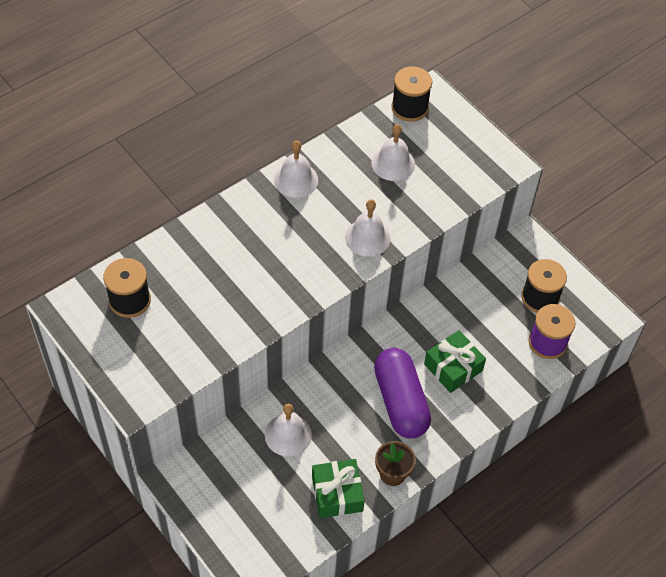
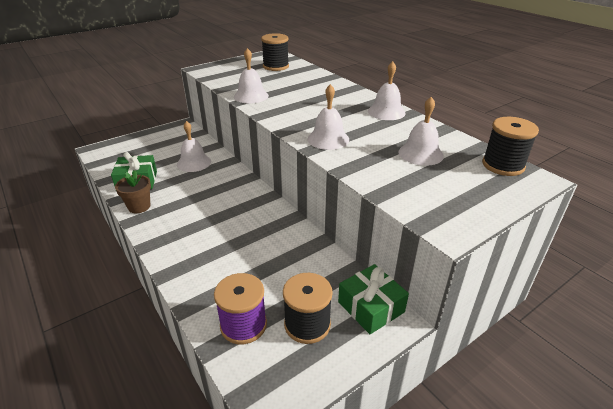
camera: 95 degrees right, 20 degrees down
purple capsule [374,348,431,438] -> none
green gift [424,330,486,393] -> green gift moved to [338,264,409,334]
none -> white bell [234,48,269,103]

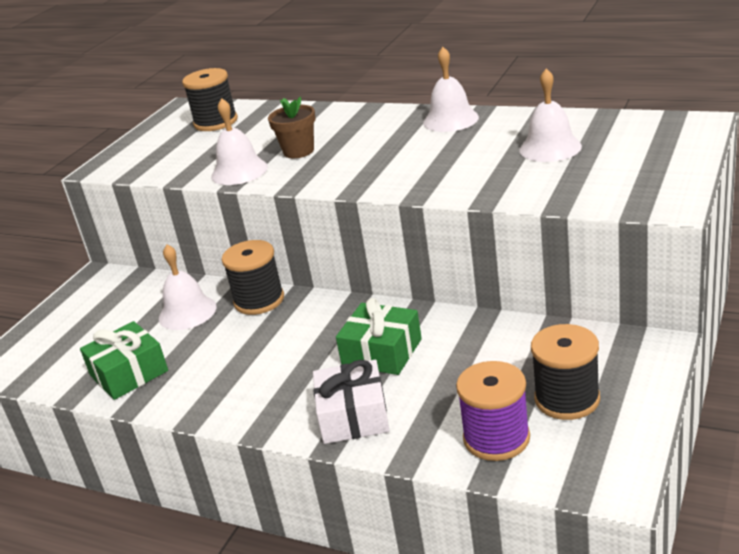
camera: 25 degrees left, 5 degrees down
brown flower pot [115,171,151,213] -> brown flower pot moved to [268,97,315,159]
white bell [308,84,349,150] -> none
green gift [338,264,409,334] -> green gift moved to [336,298,422,375]
black spool [482,117,539,176] -> black spool moved to [222,240,284,315]
none -> white gift [313,360,390,444]

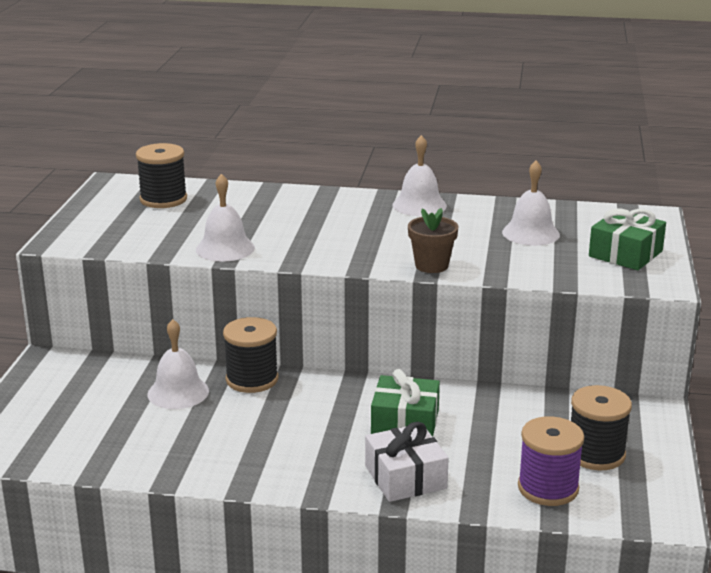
camera: 20 degrees left, 5 degrees down
green gift [80,321,168,400] -> green gift moved to [589,208,666,270]
brown flower pot [268,97,315,159] -> brown flower pot moved to [408,208,459,273]

